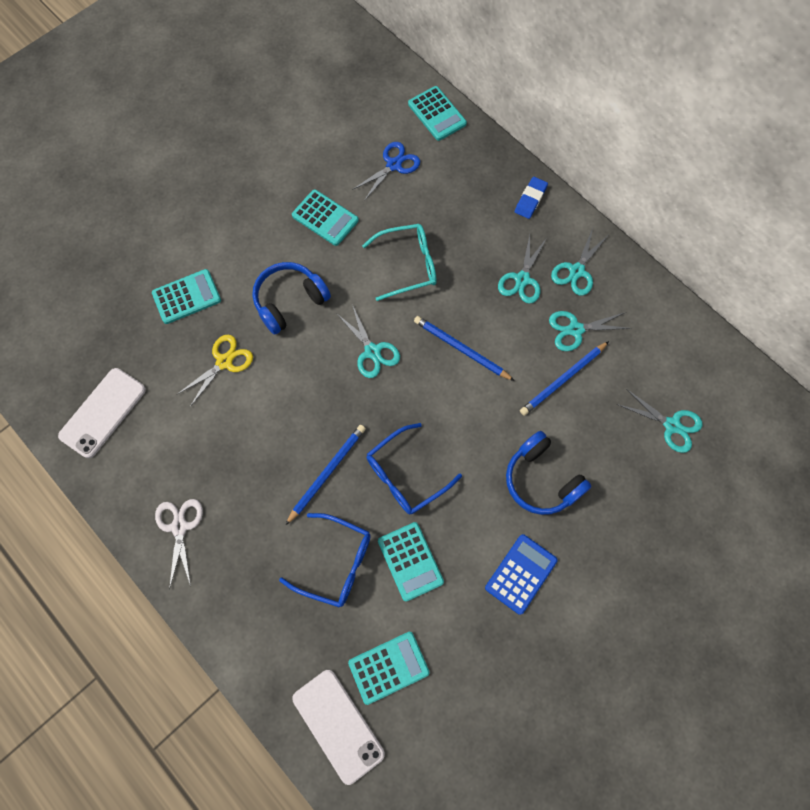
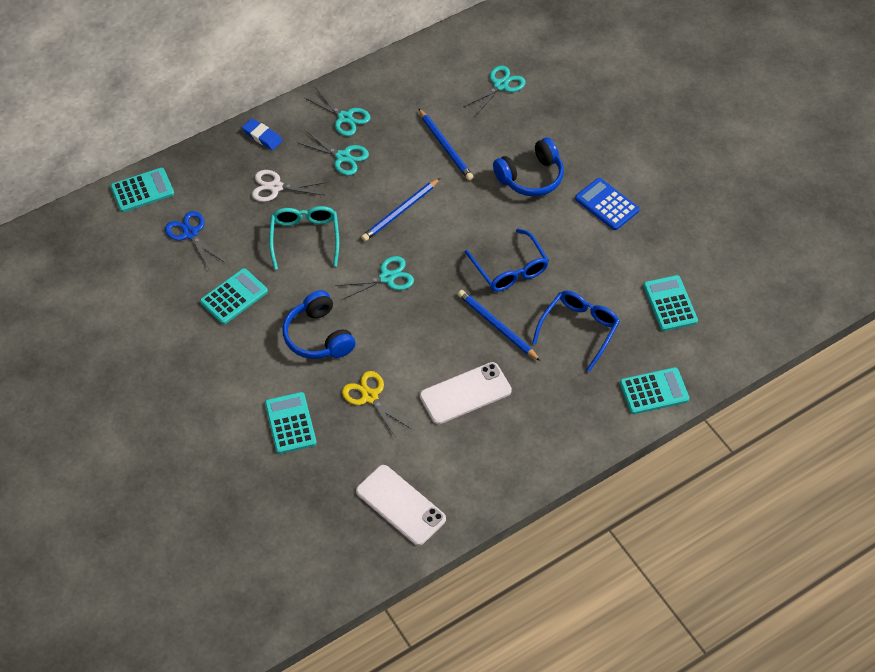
camera: 80 degrees left, 15 degrees down
white scissors [155,499,203,589] -> white scissors moved to [252,170,327,202]
white phone [292,670,385,785] -> white phone moved to [420,362,512,424]
turquoise calculator [378,522,444,602] -> turquoise calculator moved to [620,367,689,414]
turquoise scissors [549,311,632,351] -> none

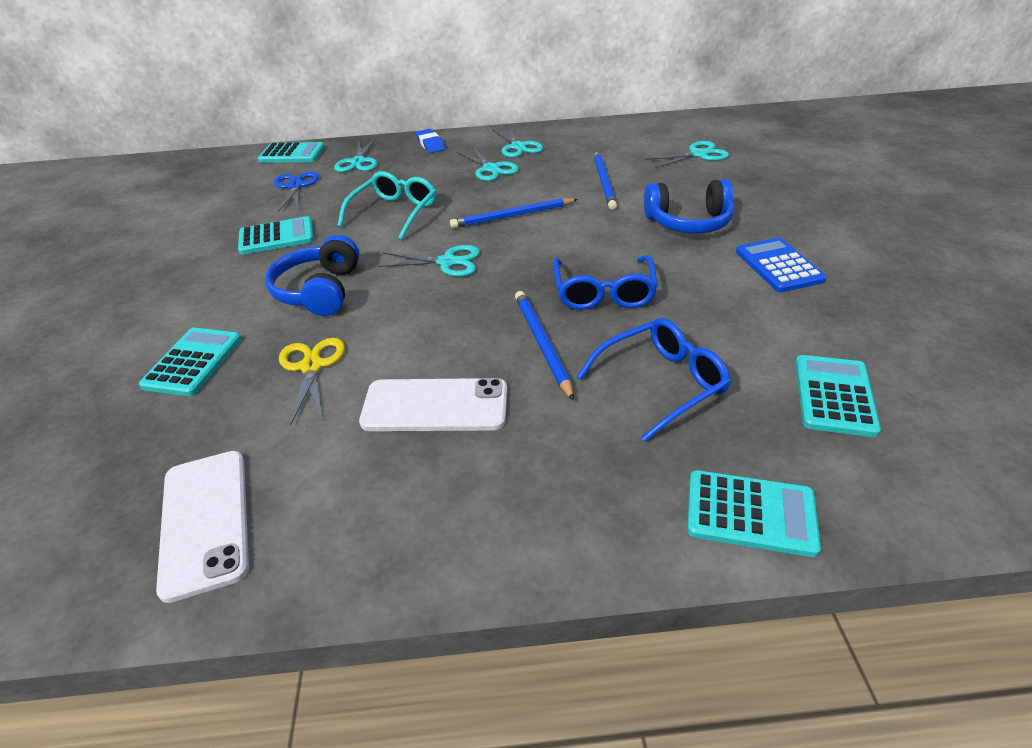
camera: 30 degrees right, 15 degrees down
white scissors [252,170,327,202] -> none
none -> turquoise scissors [334,139,378,172]

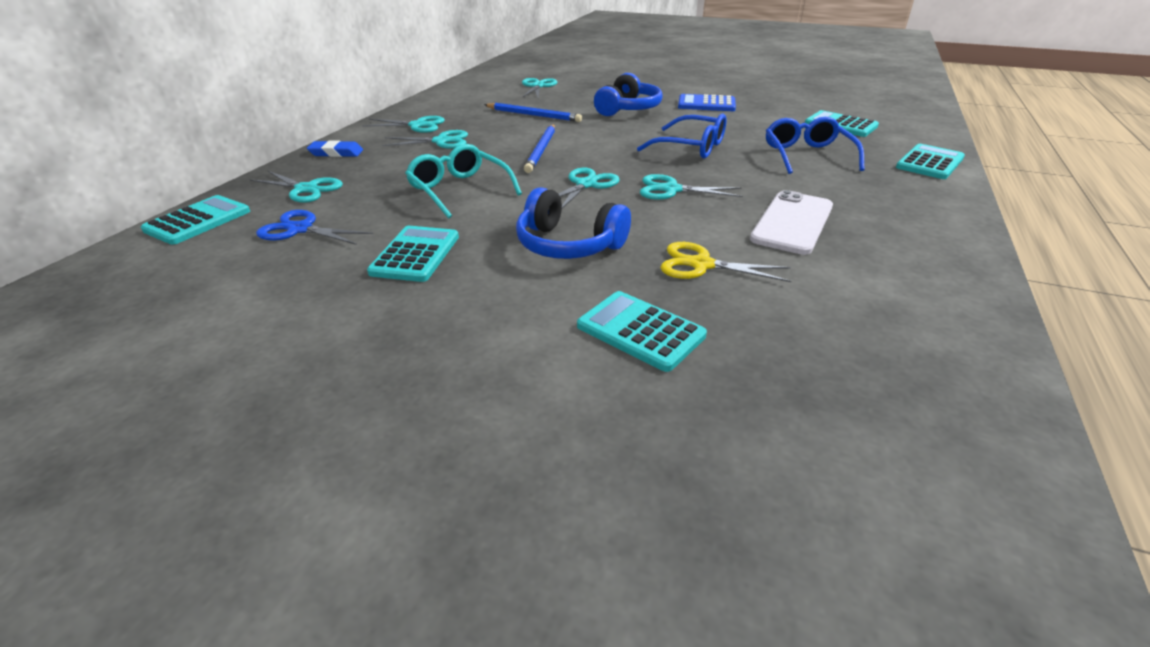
camera: 65 degrees left, 5 degrees down
white phone [156,451,249,603] -> none
blue pencil [515,291,574,401] -> none
none -> turquoise scissors [640,174,743,200]

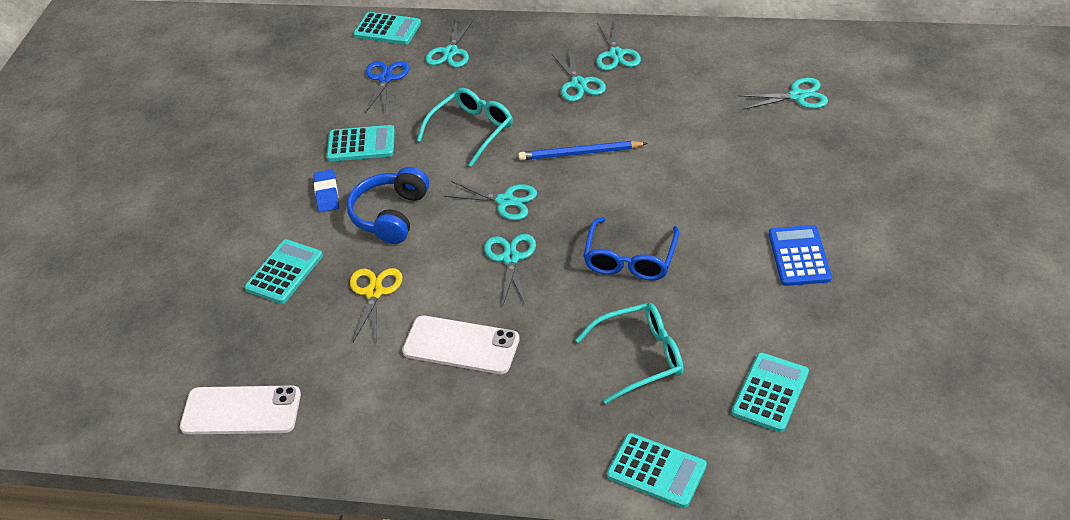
camera: 80 degrees right, 10 degrees up
blue eraser [307,140,363,157] -> blue eraser moved to [314,169,339,212]
blue pencil [484,103,582,122] -> none
blue headphones [594,73,663,116] -> none
blue glasses [766,117,865,174] -> turquoise glasses [575,303,684,404]
none -> white phone [180,385,301,434]

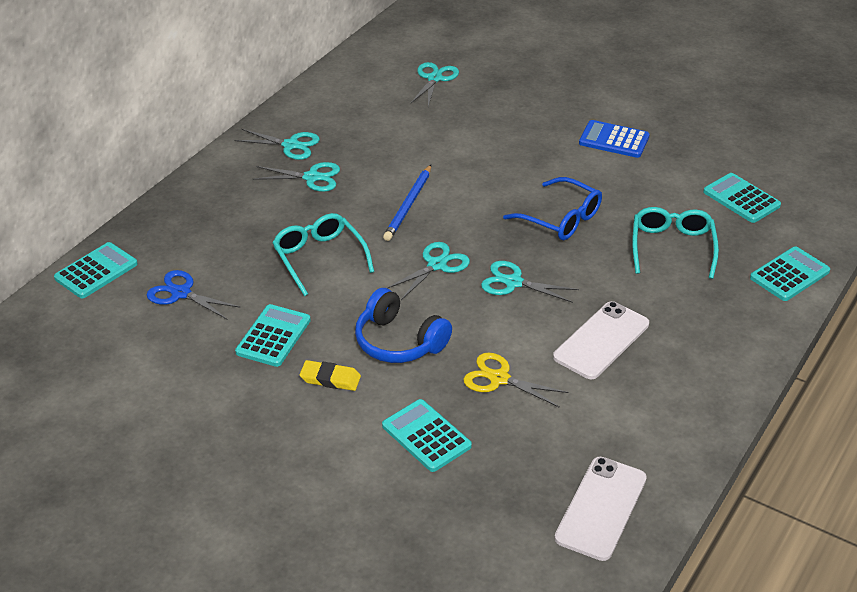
camera: 70 degrees left, 5 degrees down
blue eraser [314,169,339,212] -> yellow eraser [300,360,361,391]
turquoise scissors [426,19,474,68] -> none

